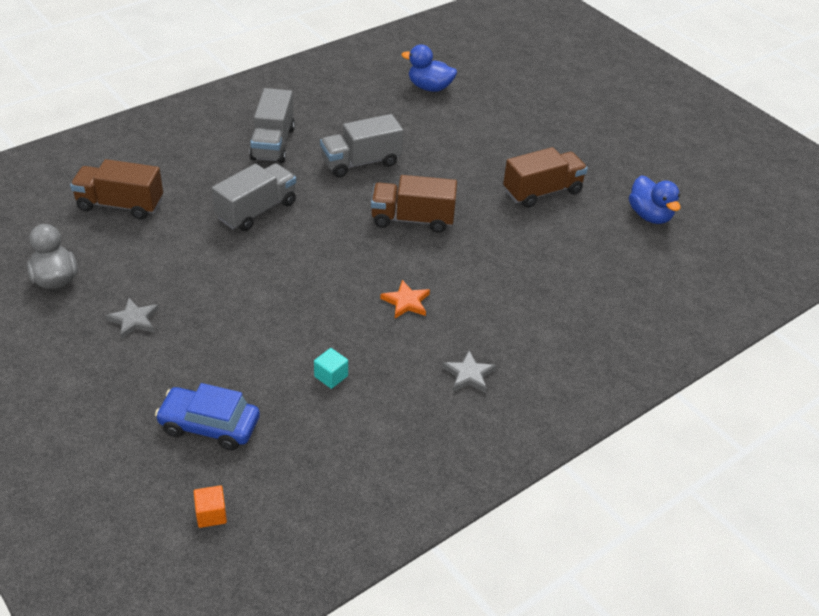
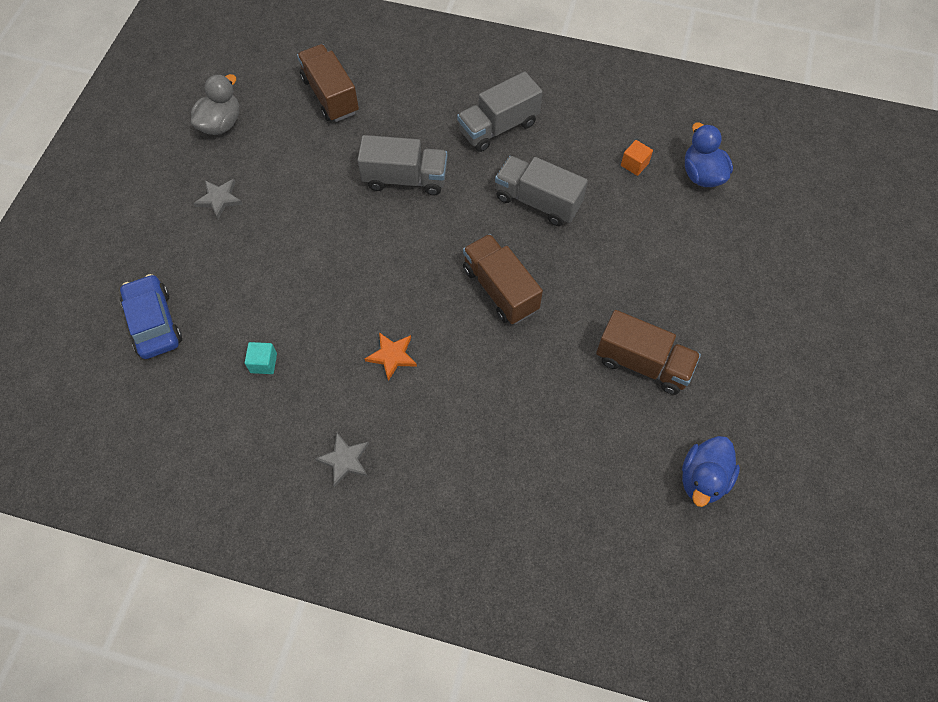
camera: 55 degrees right, 20 degrees up
orange cube [194,485,227,528] -> orange cube moved to [621,140,653,176]

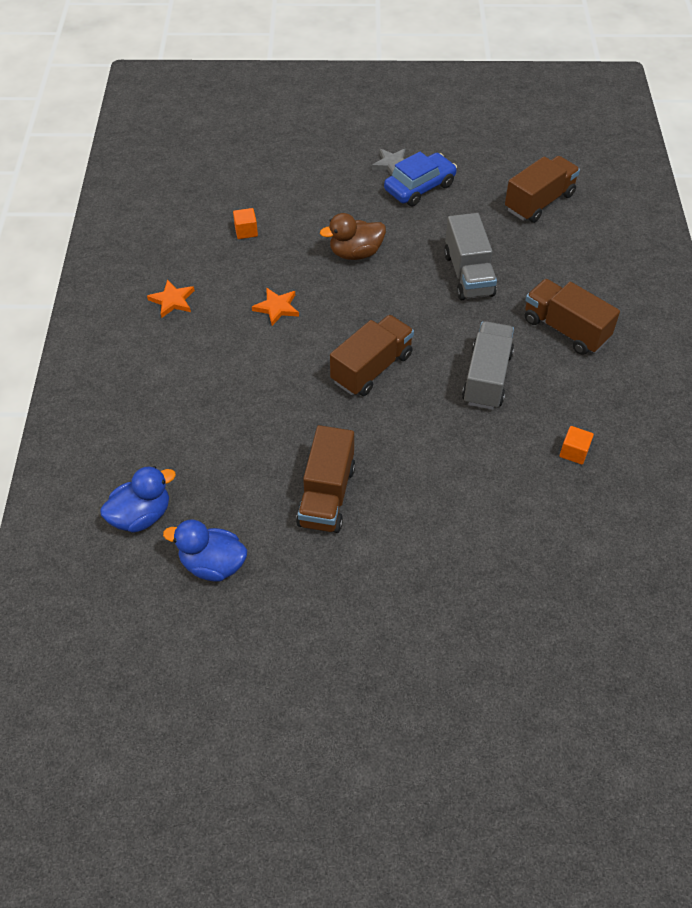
camera: 75 degrees right, 10 degrees down
blue car [120,274,182,359] -> blue car moved to [384,152,457,206]
grey duck [191,74,239,135] -> none
turquoise cube [245,342,277,374] -> orange cube [233,208,258,239]
grey star [315,433,369,487] -> orange star [147,279,195,318]
grey truck [457,72,543,152] -> brown truck [525,279,620,355]
blue duck [685,123,733,187] -> blue duck moved to [100,466,176,533]
none -> brown duck [320,213,386,260]

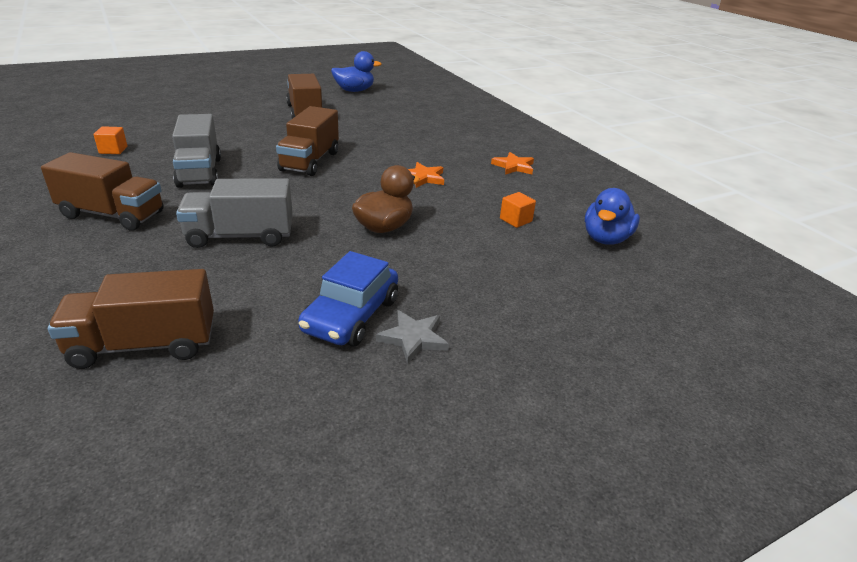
camera: 150 degrees right, 20 degrees down
blue duck [100,466,176,533] -> blue duck moved to [585,188,640,245]
grey truck [444,213,497,300] -> grey truck turned 60 degrees counterclockwise [176,178,293,248]
brown truck [505,156,580,223] -> brown truck turned 60 degrees clockwise [48,269,214,369]

